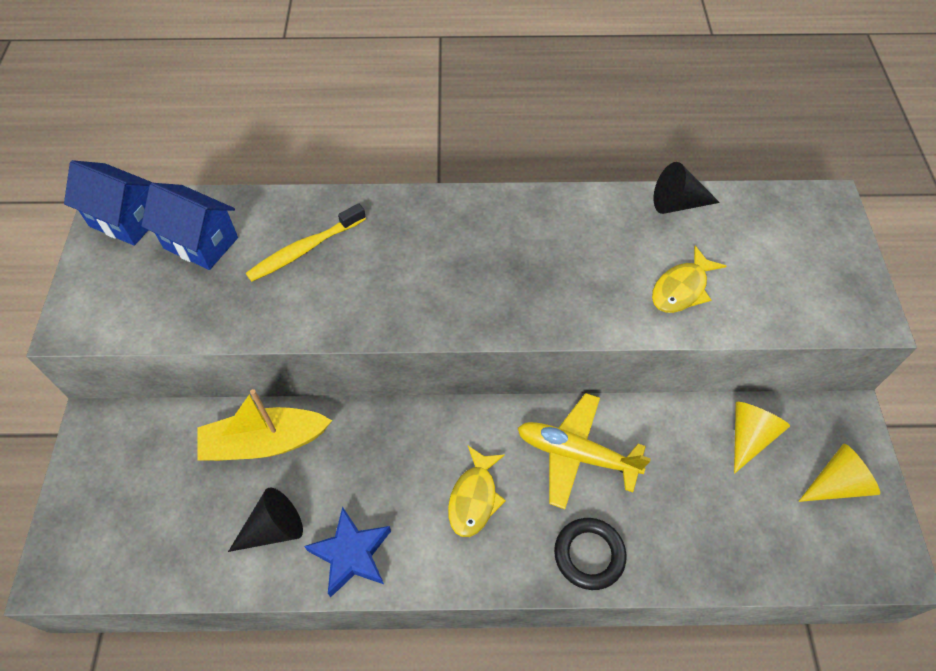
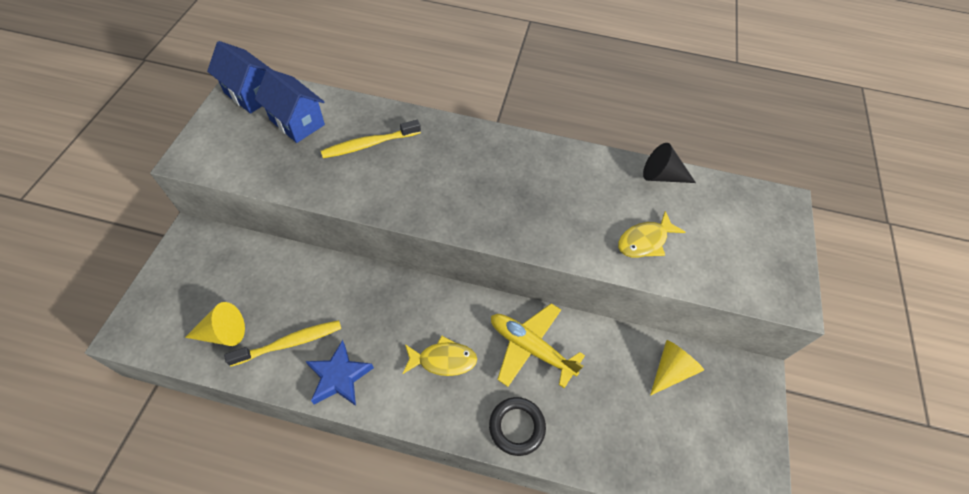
camera: 10 degrees right, 0 degrees up
yellow boat [197,389,332,461] -> none
black cone [228,488,303,552] -> yellow toothbrush [224,320,341,367]
yellow fish [448,446,506,537] -> yellow fish turned 120 degrees counterclockwise [403,335,477,376]
yellow cone [798,443,880,502] -> yellow cone moved to [185,302,245,346]

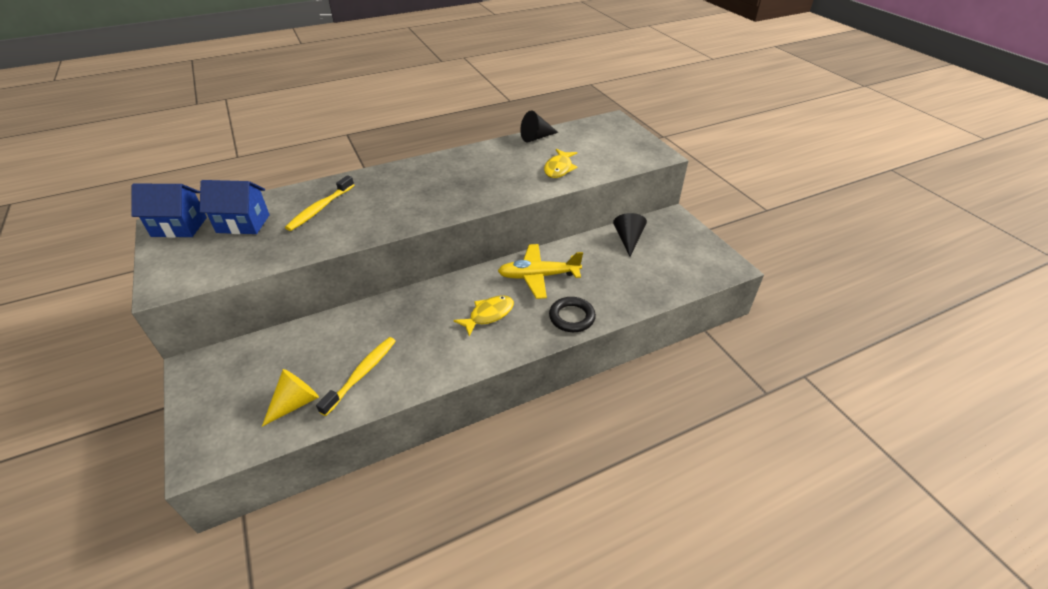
camera: 35 degrees left, 15 degrees down
blue star [306,340,374,406] -> none
yellow cone [650,340,704,396] -> black cone [613,213,647,256]

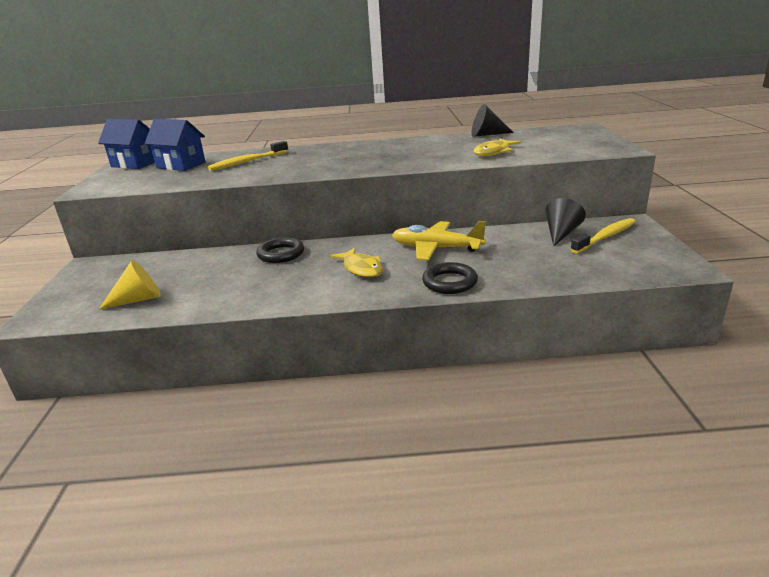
camera: 25 degrees right, 15 degrees down
yellow toothbrush [316,337,396,416] -> yellow toothbrush moved to [570,218,636,254]
yellow fish [453,295,514,336] -> yellow fish turned 75 degrees clockwise [331,248,383,277]
none -> black ring [256,237,304,263]

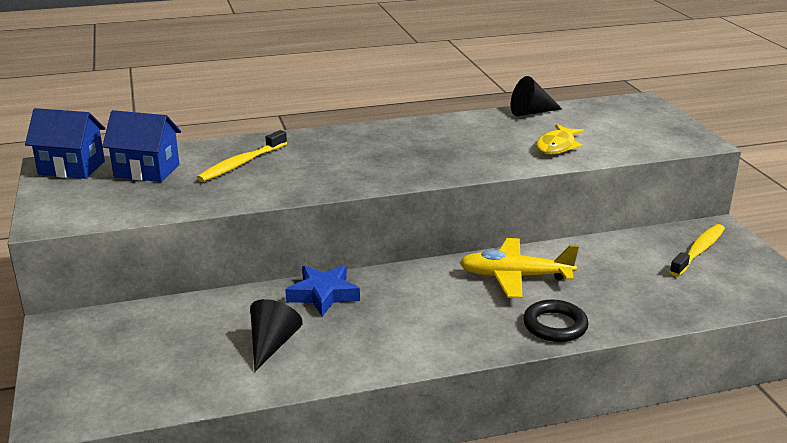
camera: 15 degrees left, 0 degrees up
yellow cone [99,260,161,310] -> none
black ring [256,237,304,263] -> blue star [285,265,360,316]
yellow fish [331,248,383,277] -> none
black cone [545,198,586,247] -> black cone moved to [250,299,303,371]

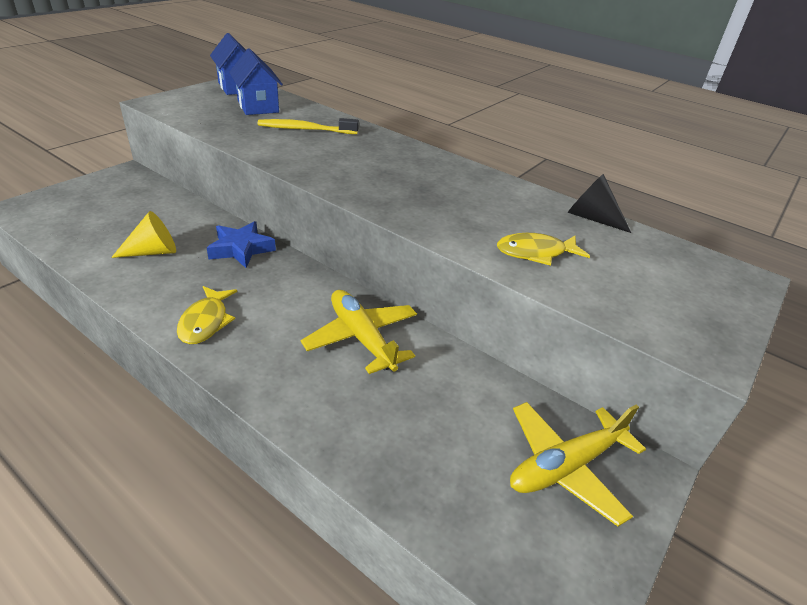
camera: 50 degrees right, 10 degrees up
black cone [250,299,303,371] -> yellow cone [111,211,176,258]
black ring [523,300,589,342] -> none
yellow toothbrush [670,224,725,277] -> yellow plane [510,402,646,526]
none -> yellow fish [177,286,237,344]

